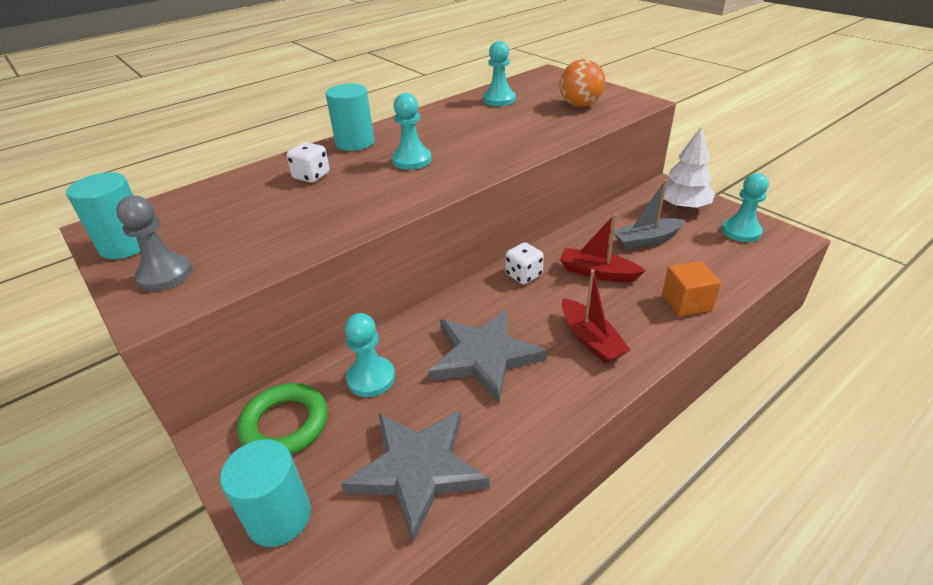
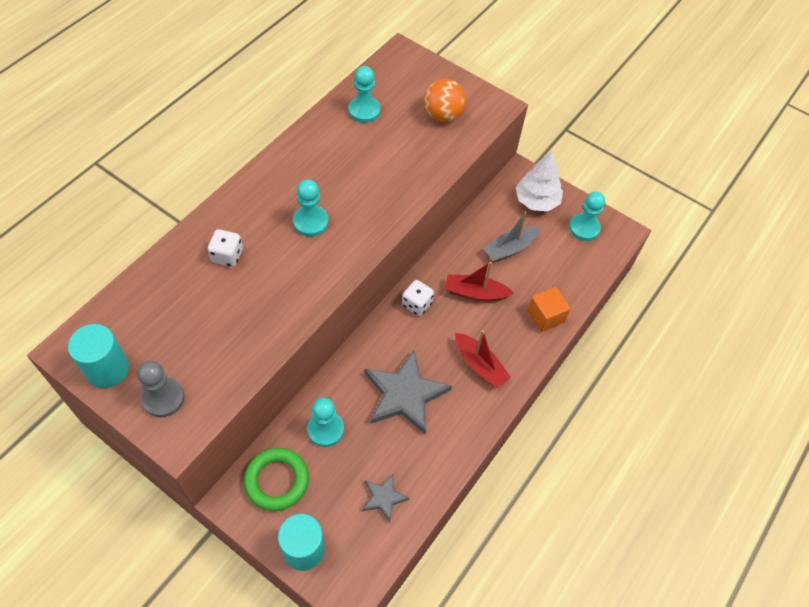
camera: 20 degrees left, 20 degrees up
turquoise cylinder [326,83,374,151] -> none
grey star [341,410,490,542] -> grey star [362,473,410,522], size x0.51

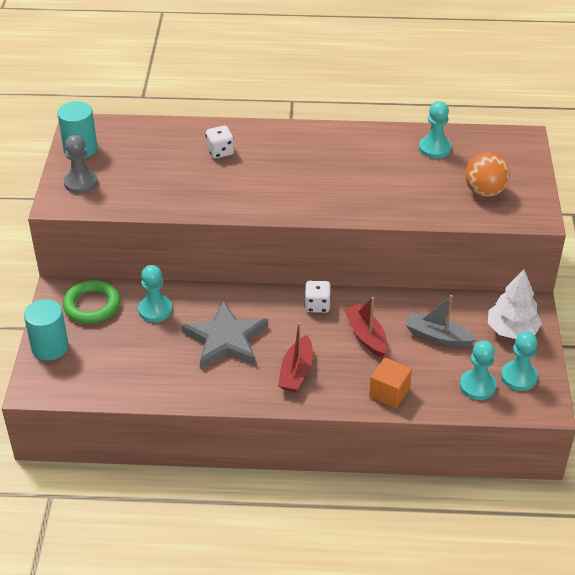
camera: 60 degrees right, 15 degrees down
turquoise pawn [293,179,329,237] -> turquoise pawn moved to [460,340,497,400]
grey star [362,473,410,522] -> none

